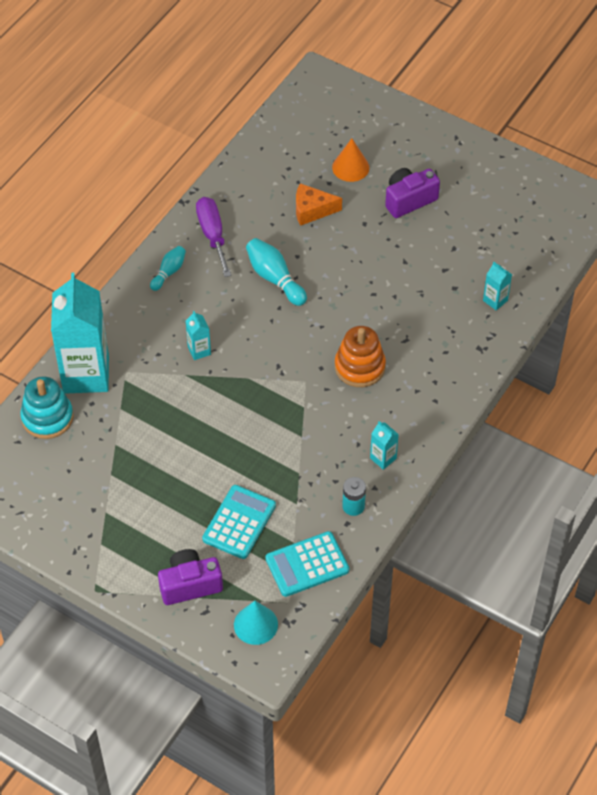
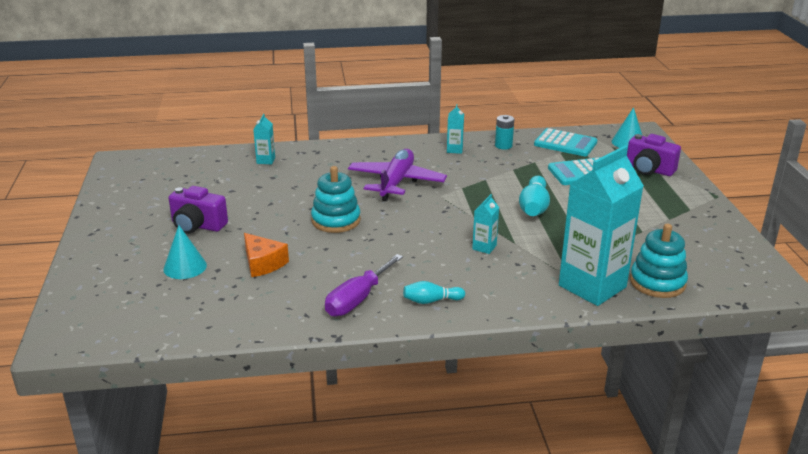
camera: 130 degrees left, 25 degrees down
turquoise bowling pin [246,238,307,306] -> turquoise bowling pin moved to [519,176,550,216]
orange cone [332,138,369,182] -> turquoise cone [163,225,207,279]
orange stacking toy [335,326,386,387] -> purple plane [348,149,447,201]
none -> turquoise stacking toy [311,166,361,233]

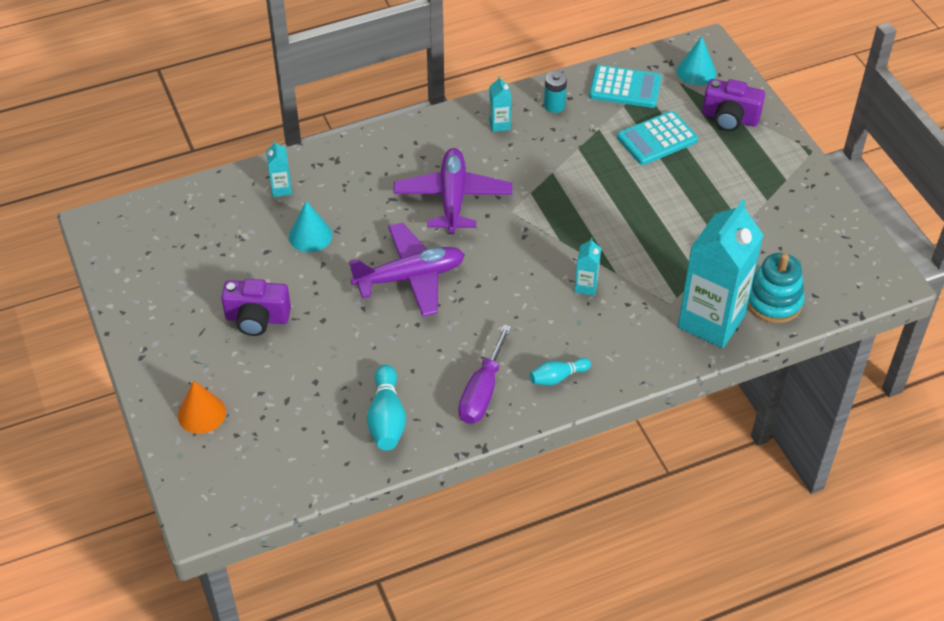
camera: 15 degrees left, 20 degrees up
turquoise cone [163,225,207,279] -> turquoise cone moved to [289,201,333,252]
orange cheese [244,233,289,277] -> none
turquoise stacking toy [311,166,361,233] -> purple plane [349,222,465,317]
turquoise bowling pin [519,176,550,216] -> turquoise bowling pin moved to [367,365,406,450]
none -> orange cone [178,381,226,434]

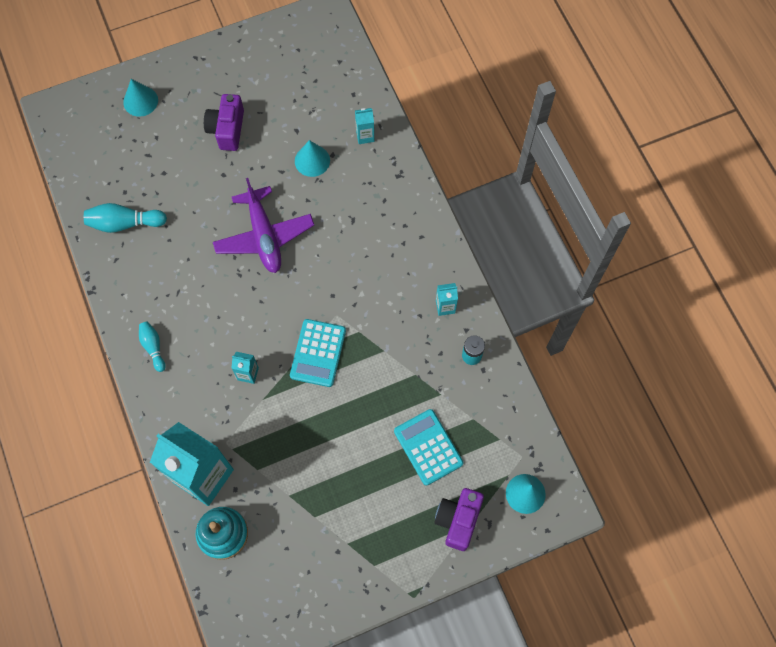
camera: 90 degrees right, 20 degrees up
orange cone [178,381,226,434] -> turquoise cone [123,79,158,117]
purple plane [393,148,512,234] -> none
purple screwdriver [458,324,512,424] -> none
turquoise calculator [589,65,661,108] -> turquoise calculator moved to [290,319,346,387]

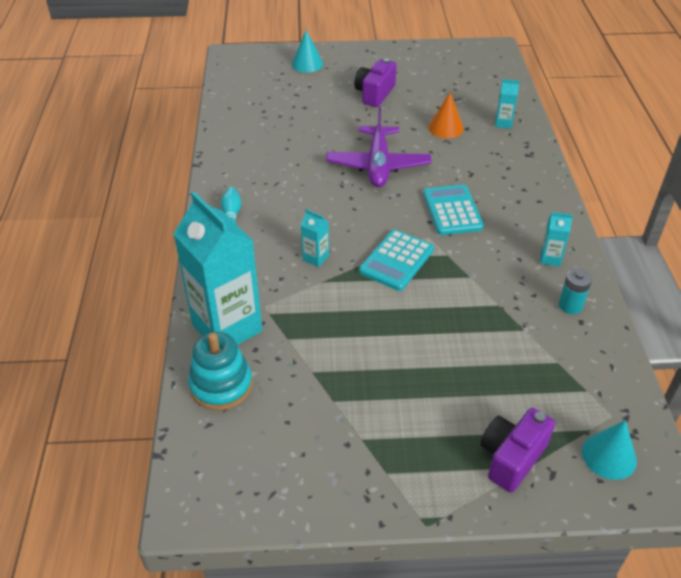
camera: 20 degrees right, 25 degrees down
turquoise bowling pin [84,203,167,233] -> none
turquoise cone [295,140,330,177] -> orange cone [428,92,464,138]
turquoise calculator [394,409,463,486] -> turquoise calculator moved to [423,185,484,235]

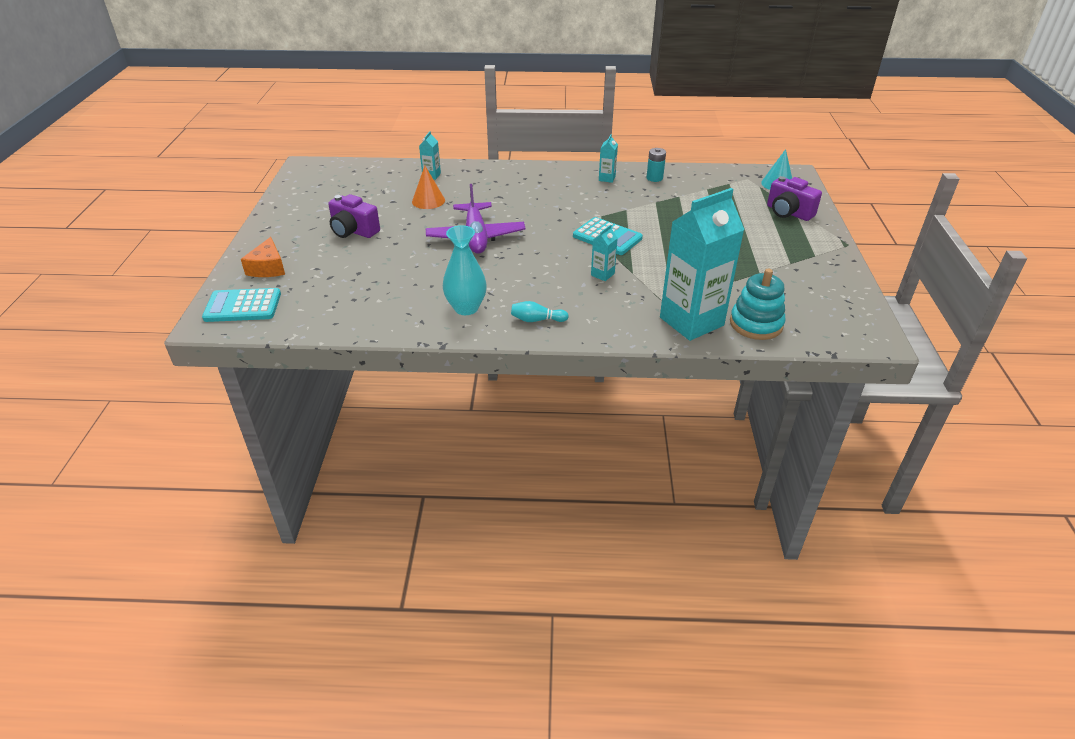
camera: 85 degrees left, 5 degrees down
turquoise cone [292,30,323,72] -> orange cheese [241,237,285,277]
purple plane [326,106,431,187] -> purple plane turned 75 degrees clockwise [426,184,526,254]
turquoise calculator [423,185,484,235] -> turquoise calculator moved to [202,288,281,322]
none -> turquoise vase [443,225,487,315]

